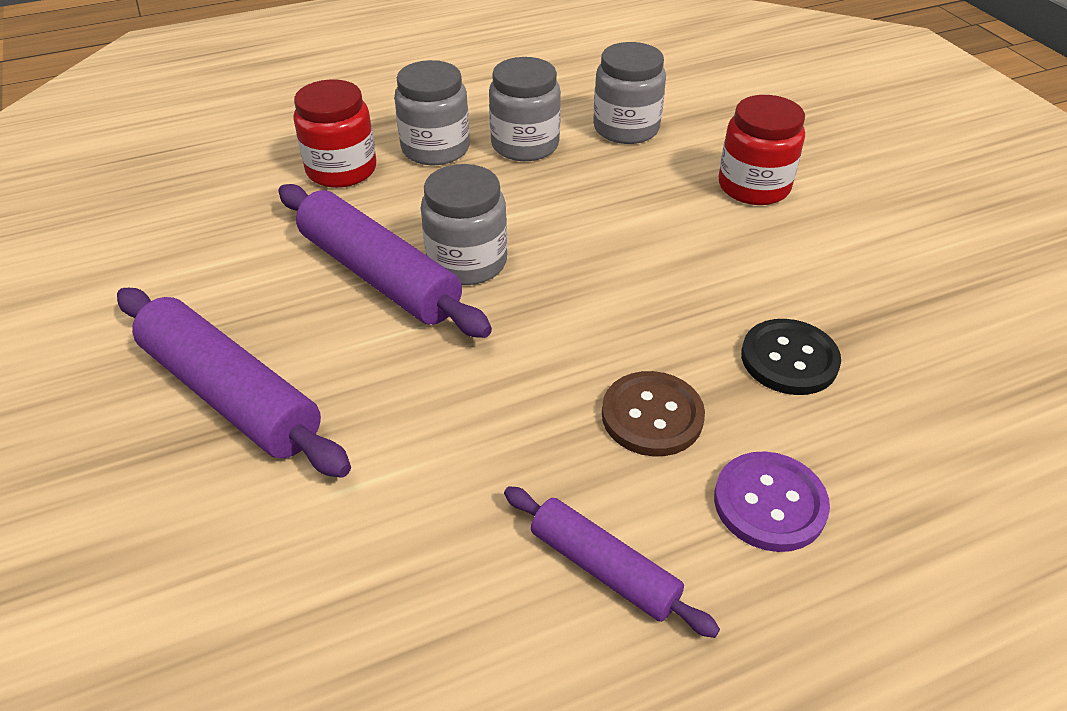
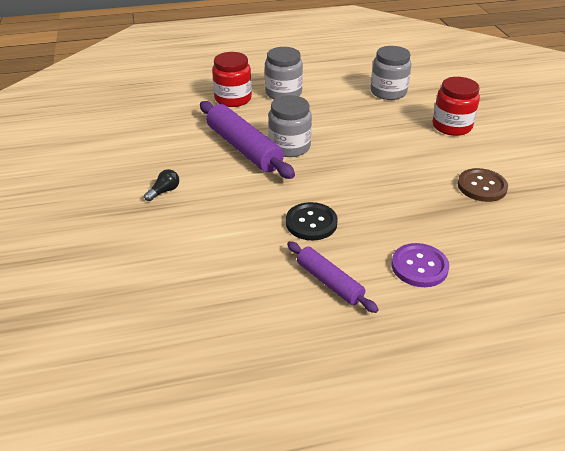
camera: 10 degrees right, 5 degrees down
purple rolling pin [117,288,351,478] -> black light bulb [144,169,179,201]
grey jar [489,57,561,161] -> none
brown button [602,371,705,456] -> brown button moved to [457,168,508,202]
black button [741,319,841,395] -> black button moved to [286,202,338,241]

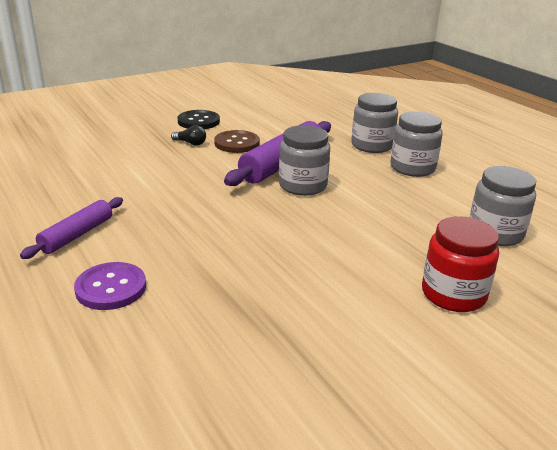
camera: 70 degrees right, 10 degrees down
red jar [212,52,252,107] -> grey jar [351,93,398,153]
black button [286,202,338,241] -> black button moved to [178,110,220,129]
brown button [457,168,508,202] -> brown button moved to [214,130,260,153]

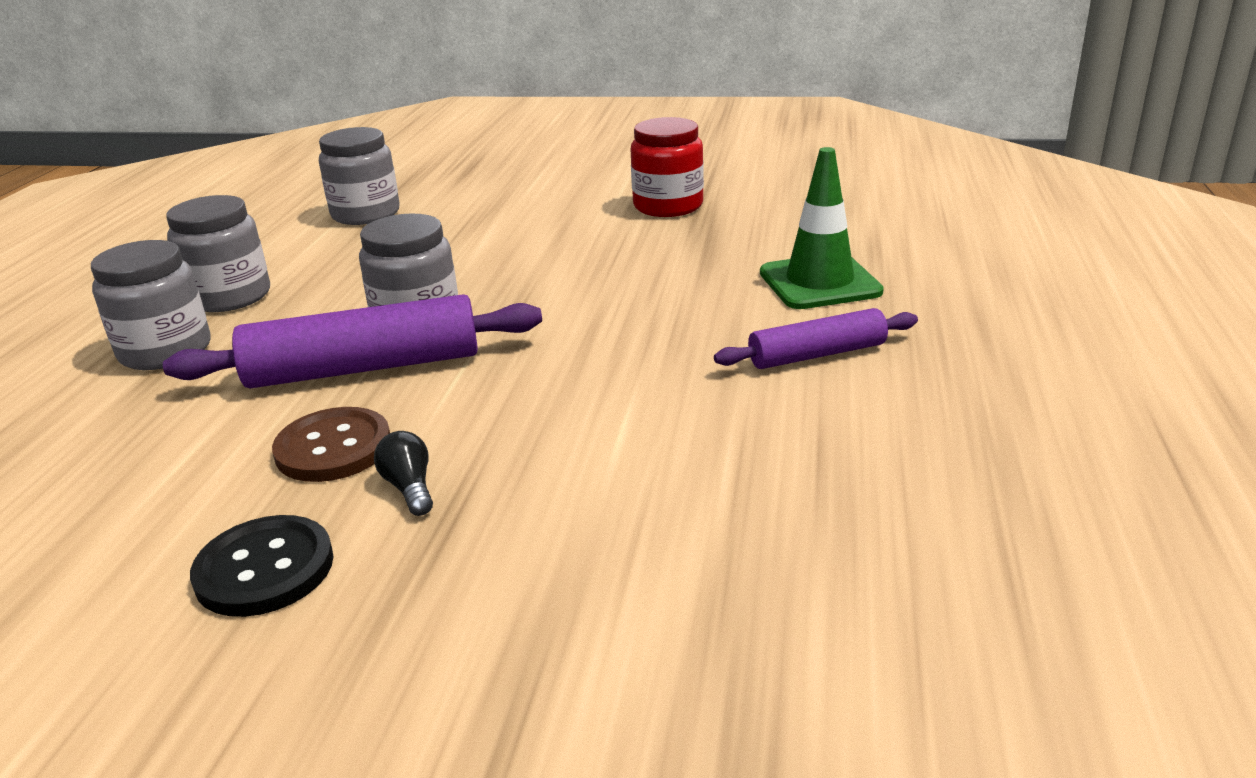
camera: 135 degrees left, 0 degrees up
purple button [74,262,146,310] -> green traffic cone [760,147,884,309]
red jar [422,216,499,312] -> red jar moved to [631,117,704,217]

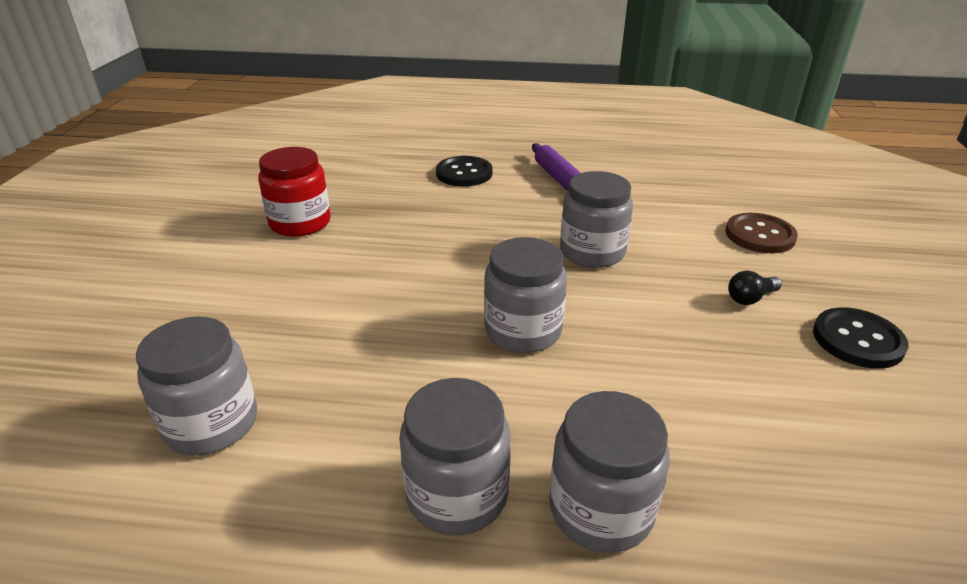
camera: 95 degrees left, 5 degrees up
purple rolling pin [163,294,542,388] -> none
brown button [272,407,390,482] -> brown button moved to [726,213,798,253]
green traffic cone [760,147,884,309] -> black button [436,156,492,186]
none -> grey jar [560,171,633,268]

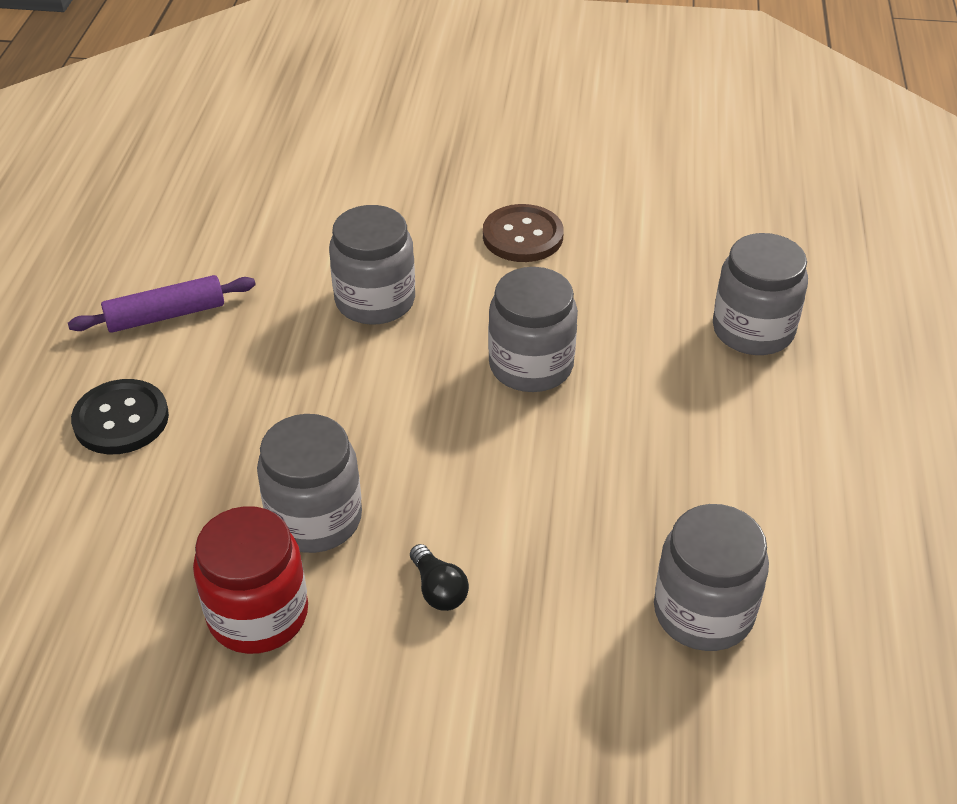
camera: 90 degrees left, 10 degrees up
grey jar [399,378,510,535] -> grey jar moved to [257,414,362,553]
brown button [726,213,798,253] -> brown button moved to [483,204,564,262]
black light bulb [728,271,782,305] -> black light bulb moved to [410,544,469,611]
black button [813,307,908,369] -> none

